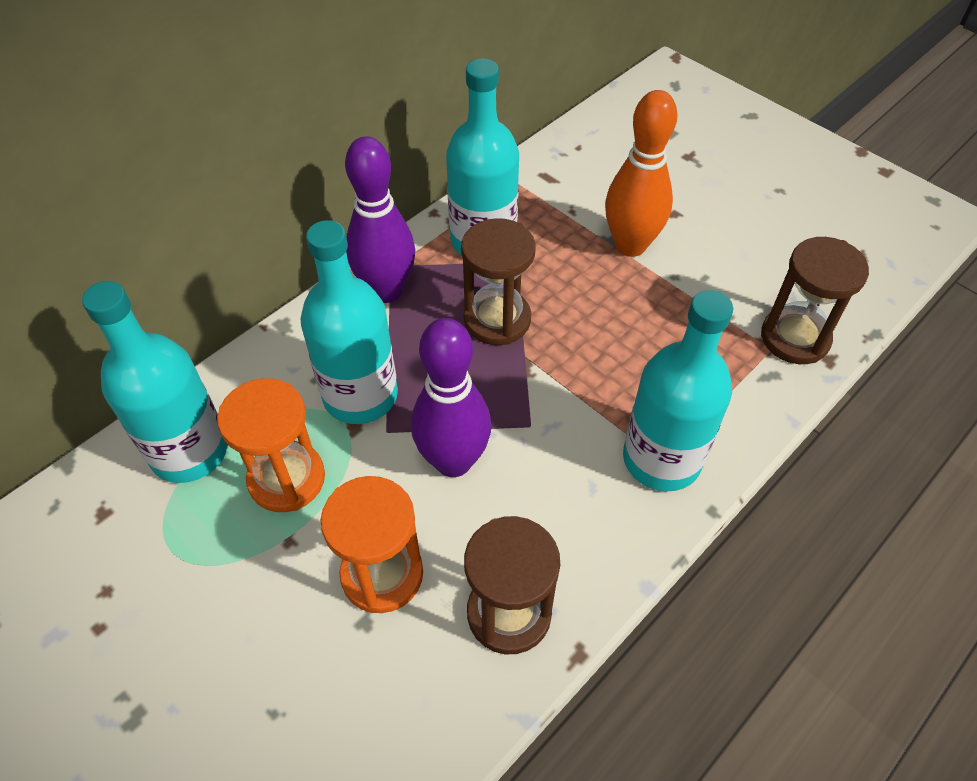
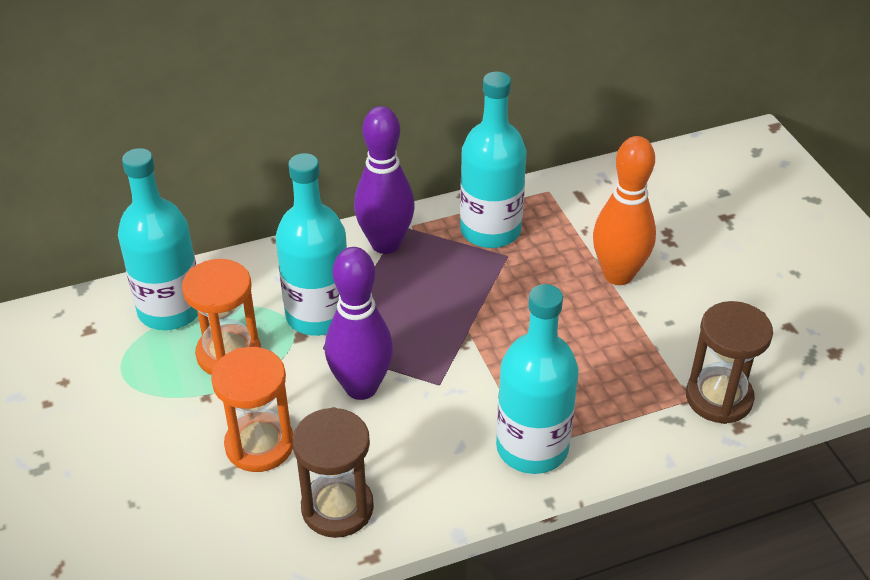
camera: 25 degrees right, 10 degrees down
brown hourglass [461,218,536,345] -> none

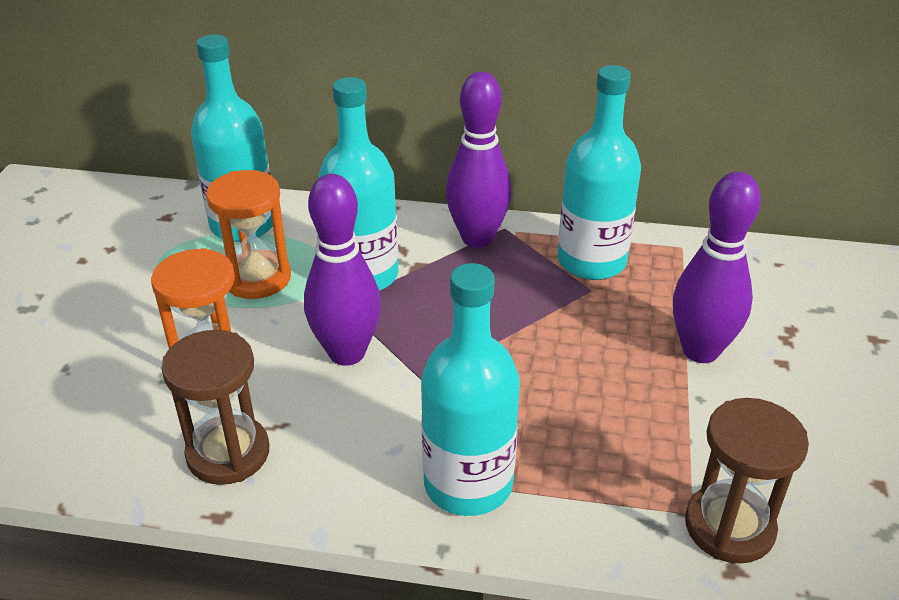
camera: 30 degrees right, 5 degrees down
orange bowling pin [593,136,656,285] -> purple bowling pin [673,172,761,363]

